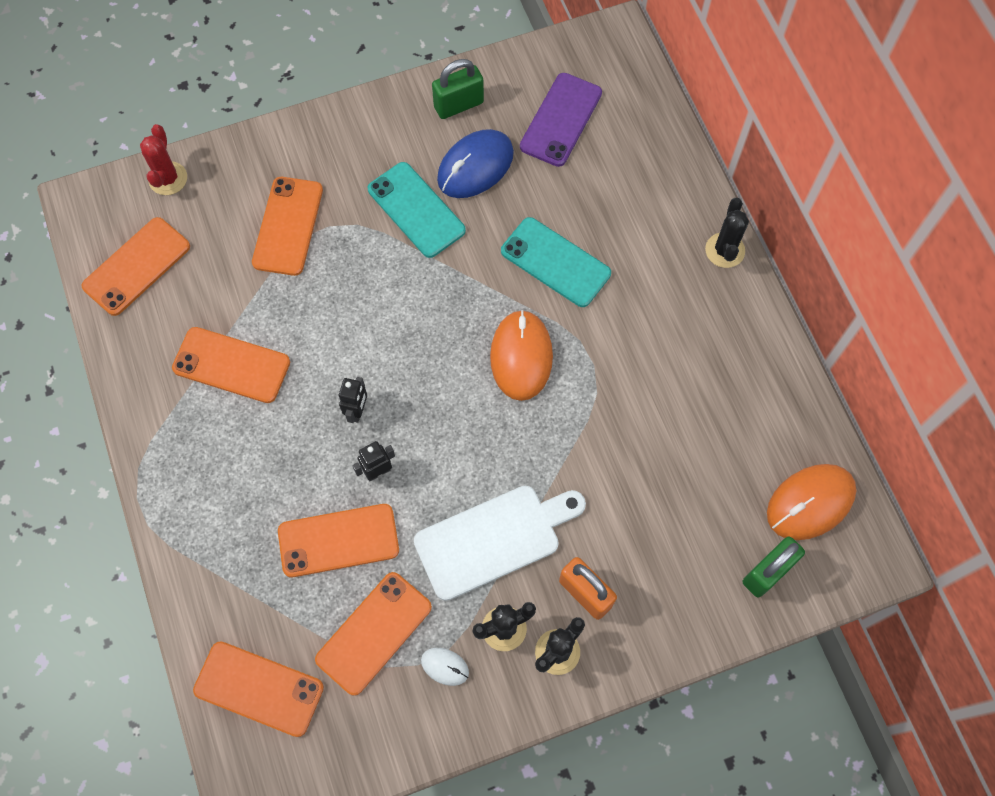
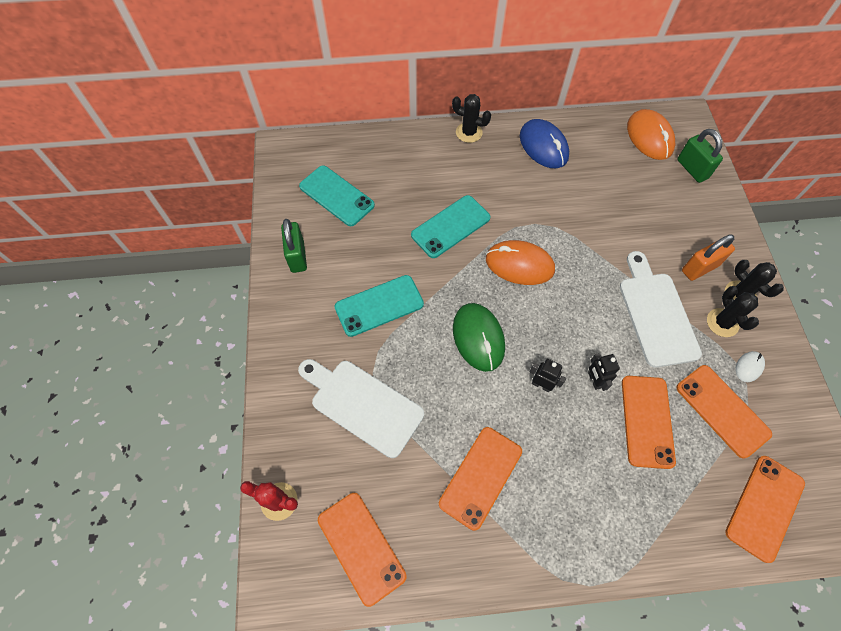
camera: 75 degrees left, 5 degrees down
orange phone [252,177,323,276] -> white cutting board [298,359,424,458]
blue mouse [437,129,514,198] -> blue mouse moved to [520,119,569,168]
purple phone [520,73,602,167] -> turquoise phone [299,165,375,226]
none -> green mouse [453,303,505,372]

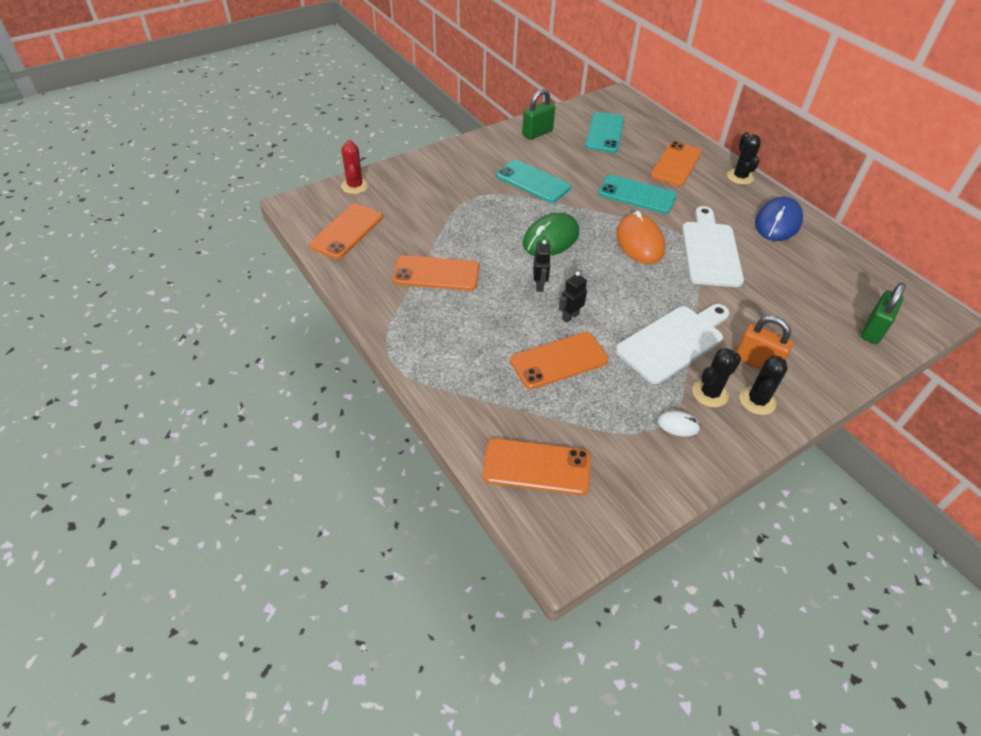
camera: 60 degrees right, 15 degrees down
white cutting board [298,359,424,458] -> white cutting board moved to [682,206,744,287]
orange mouse [627,109,675,160] -> none
orange phone [676,365,772,458] -> orange phone moved to [651,141,702,186]

